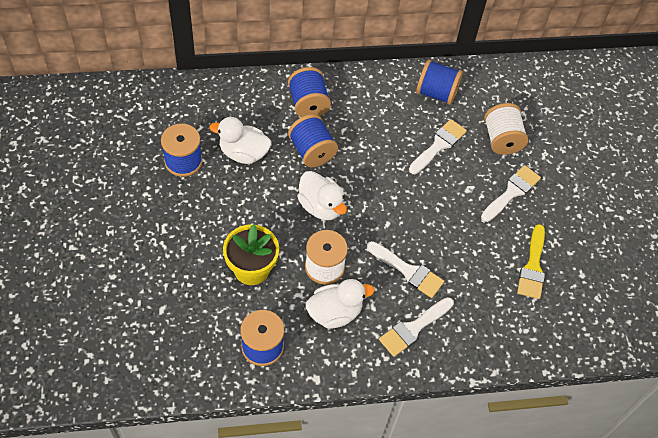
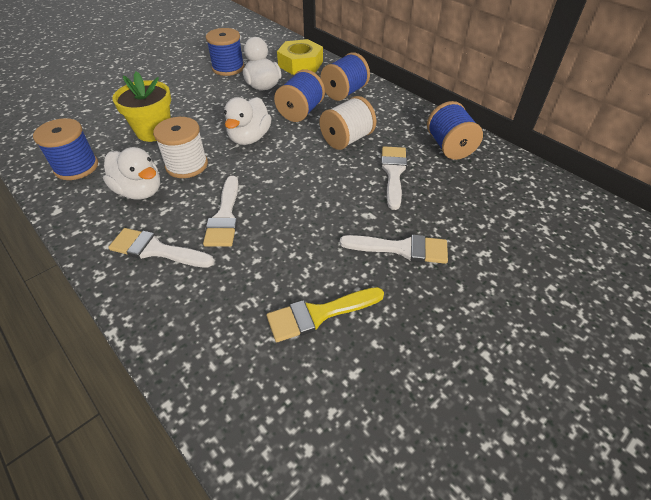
camera: 60 degrees right, 10 degrees down
white brush [409,119,467,174] -> white brush turned 90 degrees counterclockwise [381,146,407,210]
white spool [484,103,528,155] -> white spool moved to [319,96,376,150]
none -> yellow nut [277,39,323,75]

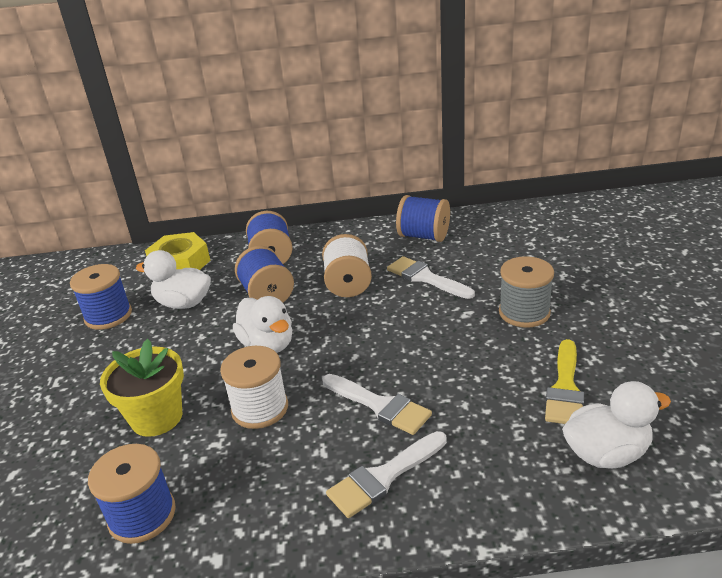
camera: 50 degrees left, 15 degrees down
white duck [103,147,160,200] -> white duck moved to [562,381,671,469]
white brush [340,235,448,264] -> grey spool [499,256,554,328]

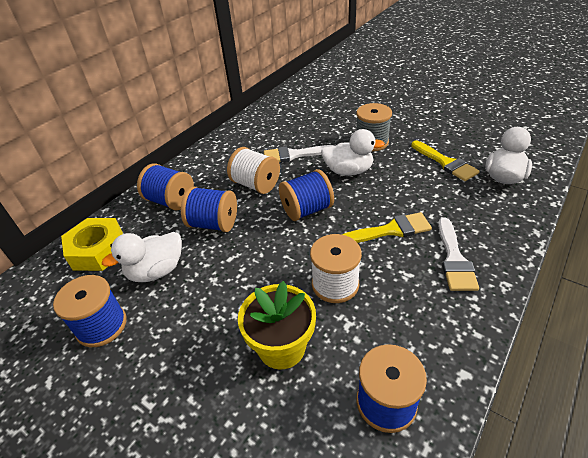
camera: 50 degrees left, 10 degrees up
white duck [233,296,292,353] -> white duck moved to [321,129,385,176]
white brush [323,374,432,435] -> yellow brush [342,212,432,243]
blue spool [396,195,450,242] -> blue spool moved to [279,169,334,221]

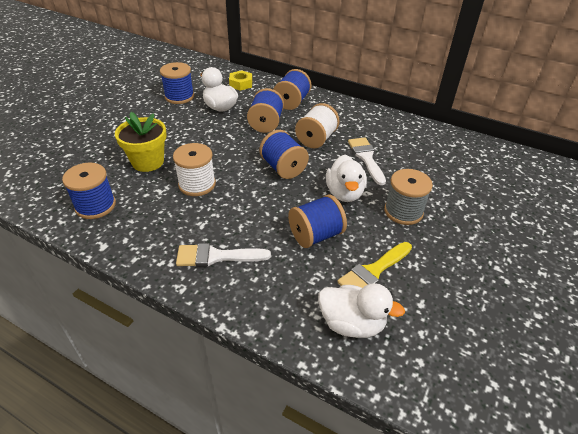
camera: 80 degrees right, 0 degrees up
yellow nut [61,218,123,271] -> yellow nut [229,70,252,91], size x0.64
yellow brush [342,212,432,243] -> none
none -> blue spool [288,194,347,248]

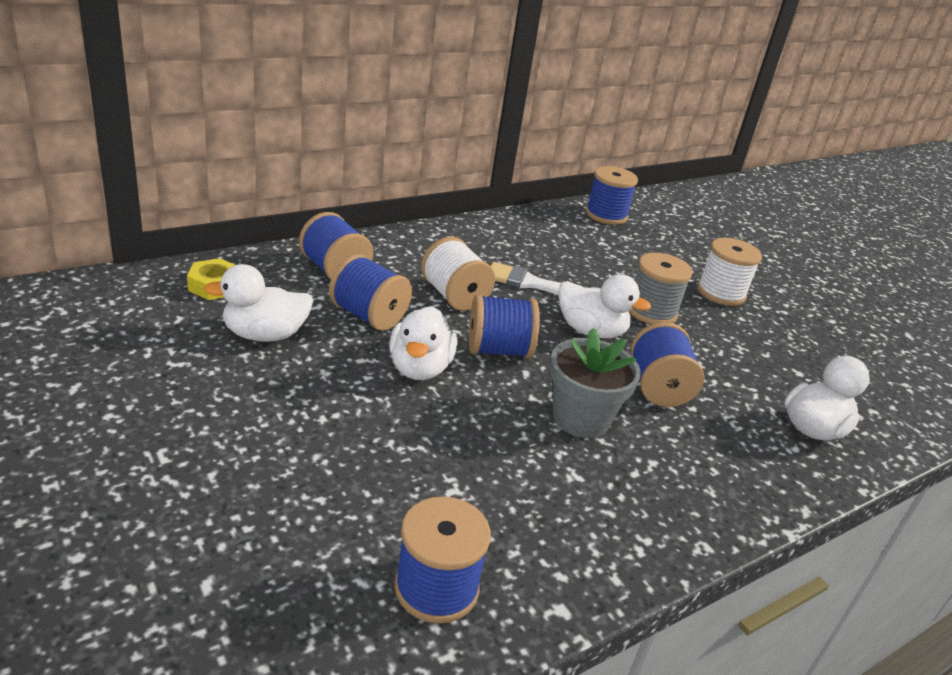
camera: 65 degrees left, 10 degrees down
yellow flower pot [115,112,167,172] -> none
blue spool [160,62,194,104] -> blue spool moved to [586,166,638,225]
white spool [173,143,216,196] -> white spool moved to [698,238,762,306]
white brush [176,243,271,267] -> none
yellow brush [337,242,412,288] -> none
none -> white duck [389,306,457,380]
none -> grey flower pot [550,328,641,438]

